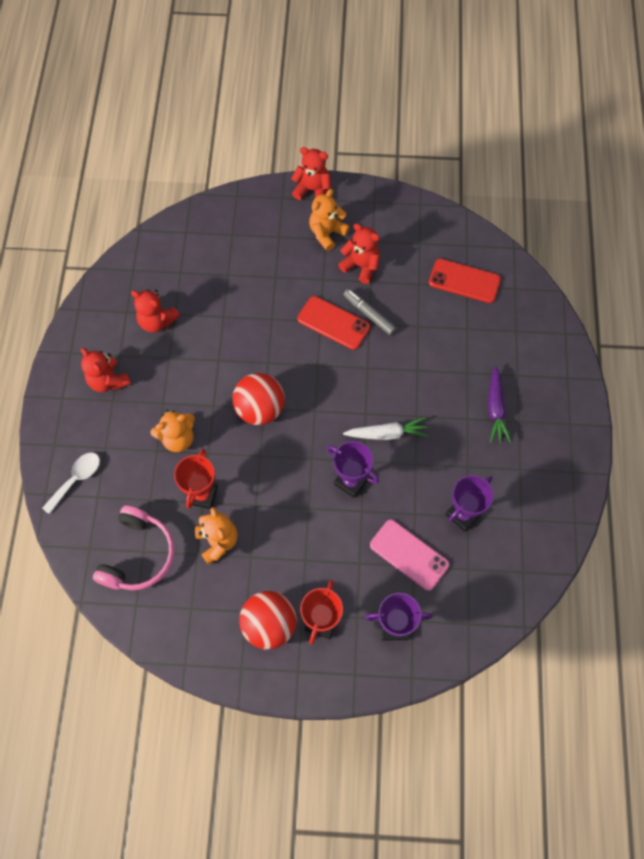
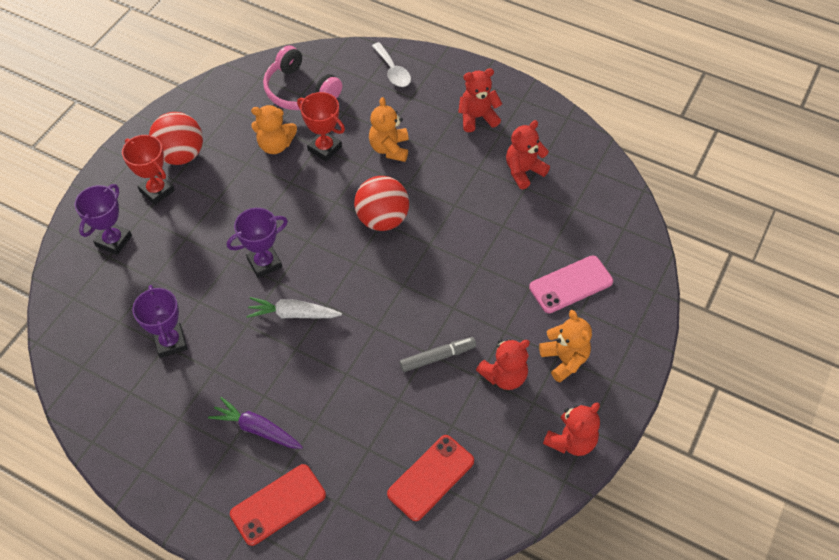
camera: 115 degrees right, 10 degrees down
red teddy bear [291,147,331,200] -> red teddy bear moved to [543,402,600,456]
red phone [297,296,370,350] -> red phone moved to [230,464,326,546]
white carrot [343,417,429,440] -> white carrot turned 75 degrees clockwise [246,297,342,318]
pink phone [370,520,449,591] -> pink phone moved to [529,255,613,313]

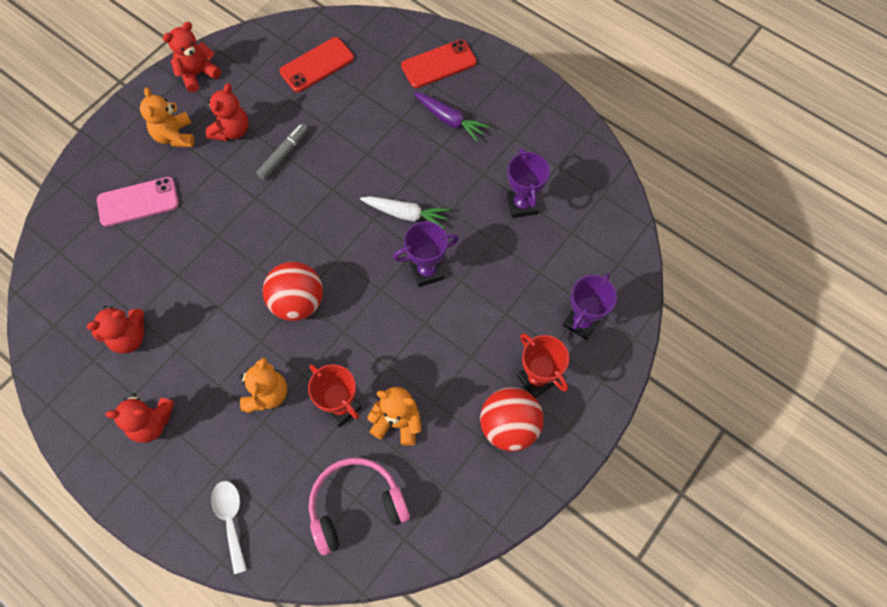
camera: 170 degrees left, 10 degrees up
pink headphones [263,45,342,110] -> pink headphones turned 75 degrees counterclockwise [309,458,410,555]
grey marker [400,337,476,372] -> grey marker turned 135 degrees clockwise [256,123,308,180]
red teddy bear [476,339,530,390] -> red teddy bear turned 135 degrees clockwise [206,83,249,141]

